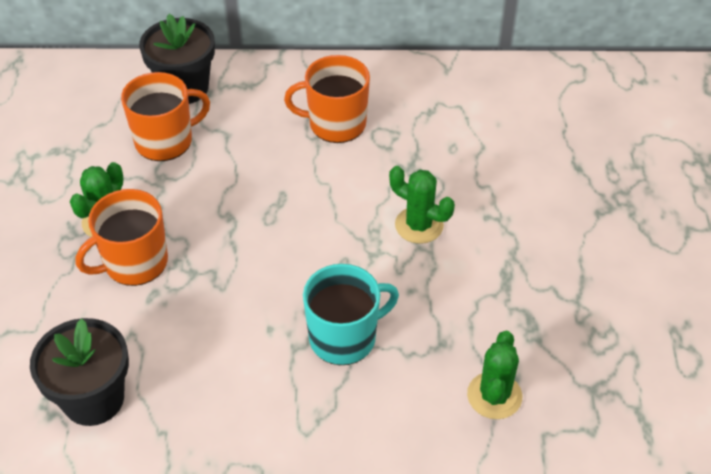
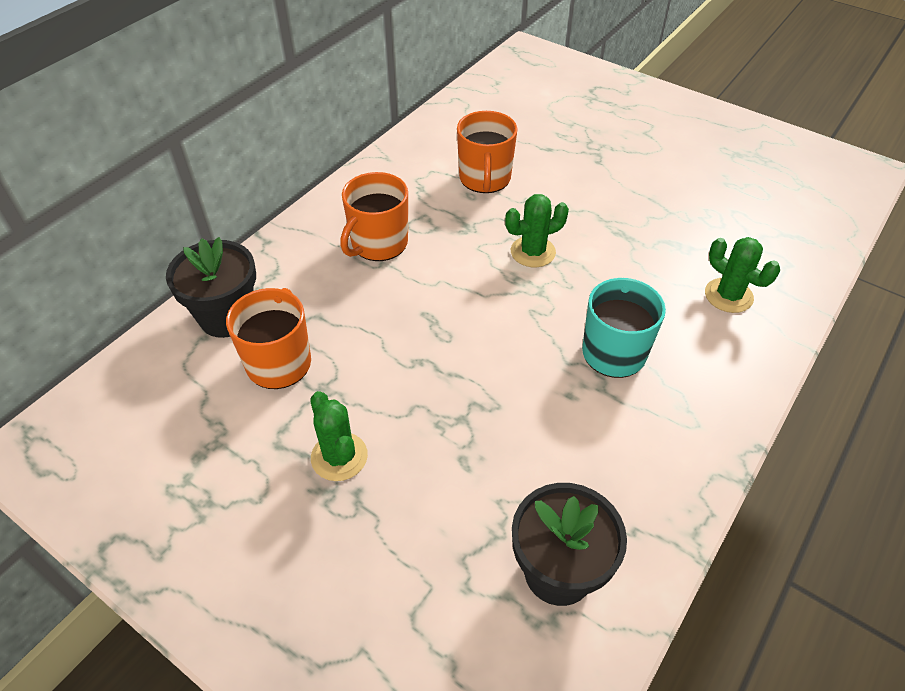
camera: 55 degrees left, 0 degrees up
orange mug [76,189,168,286] -> orange mug moved to [457,111,518,193]

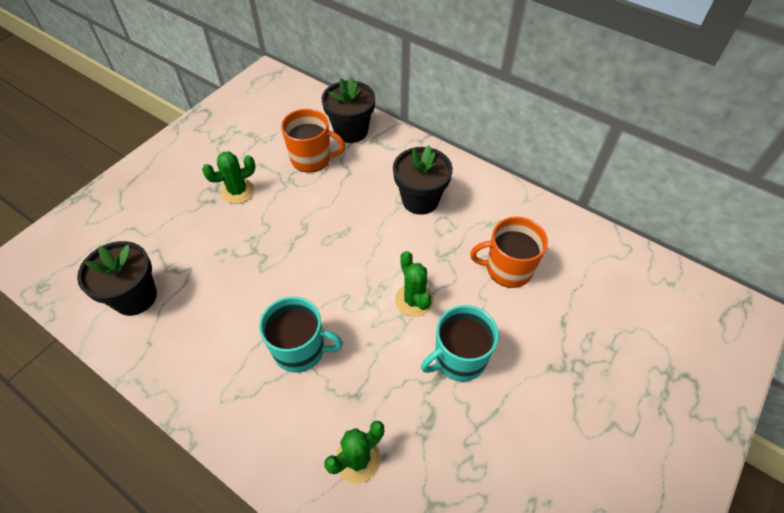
camera: 90 degrees right, 5 degrees up
orange mug [340,172,408,261] -> black flower pot [393,145,453,215]
none -> turquoise mug [421,305,499,382]

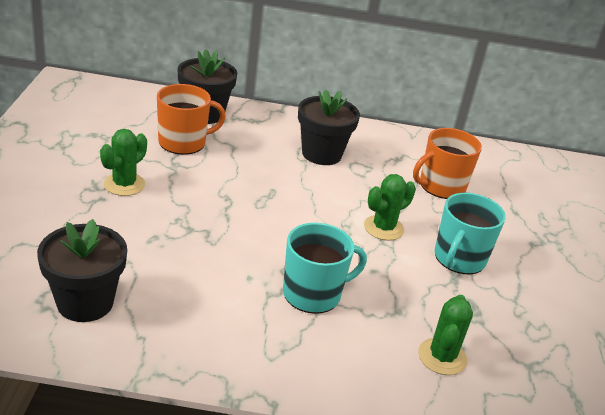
camera: 35 degrees left, 20 degrees down
green cactus [395,251,433,317] -> green cactus turned 75 degrees counterclockwise [364,174,416,241]

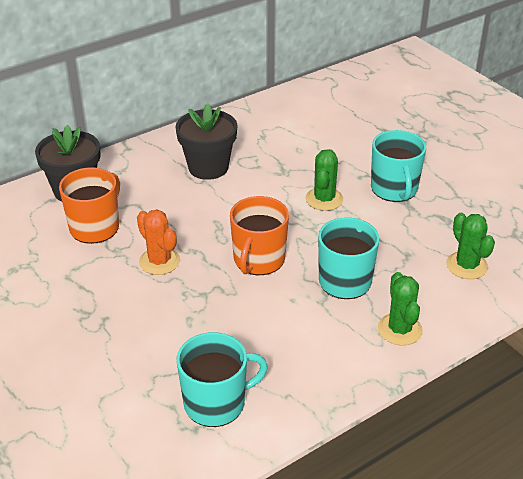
camera: 35 degrees left, 5 degrees up
black flower pot [37,219,127,322] -> turquoise mug [176,332,268,427]
green cactus [100,129,147,196] -> green cactus moved to [378,272,423,345]
orange mug [413,128,482,199] -> orange mug moved to [230,196,289,275]
none -> orange cactus [137,210,180,275]

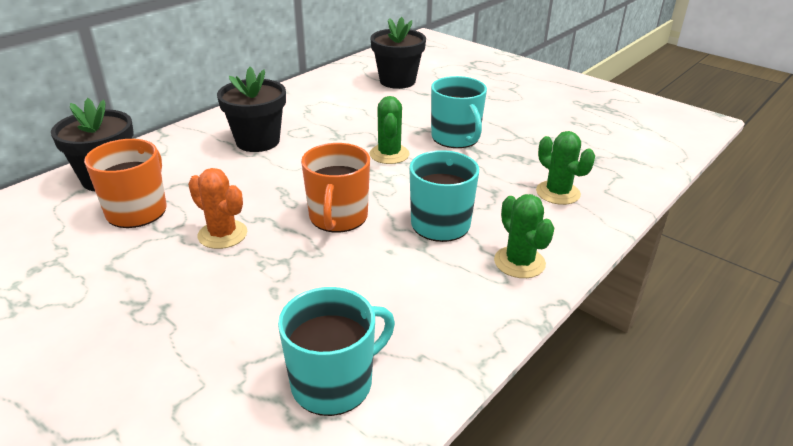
camera: 15 degrees left, 5 degrees down
none -> black flower pot [370,17,426,89]

